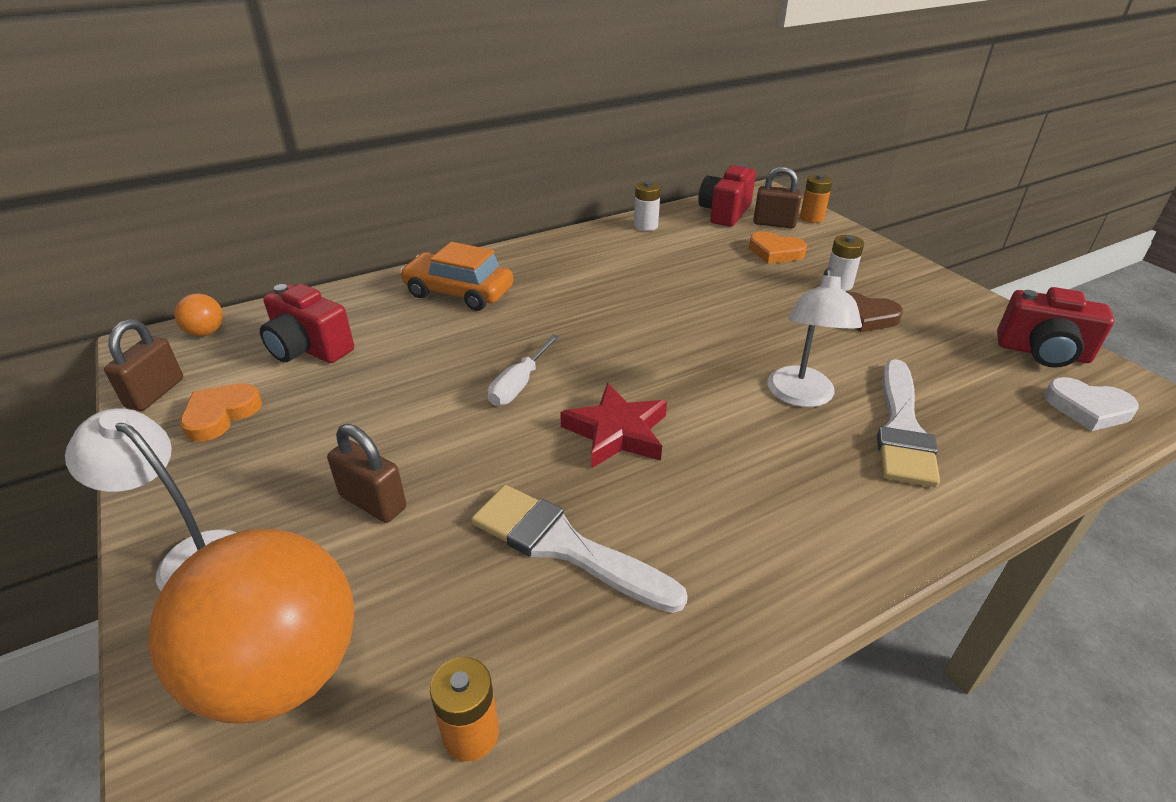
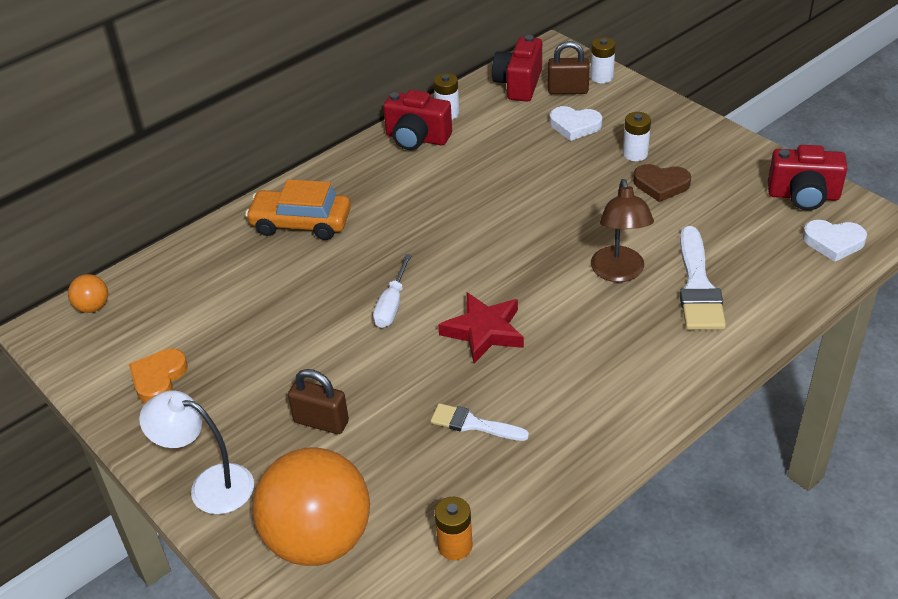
camera: 10 degrees left, 5 degrees up
brown padlock [104,319,183,411] -> none
red camera [260,284,354,363] -> red camera moved to [383,90,452,150]
white brush [471,485,688,613] -> white brush [431,403,529,441], size x0.60
orange heart [749,231,807,264] -> white heart [550,106,602,141]
white lamp [767,267,862,407] -> brown lamp [591,179,654,282]
orange battery [800,174,833,223] -> white battery [590,37,615,83]

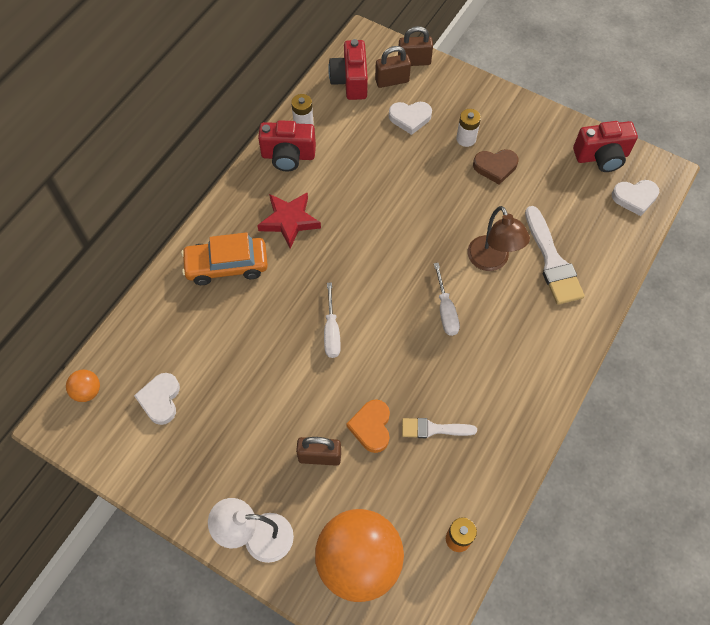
camera: 20 degrees left, 20 degrees up
orange heart [129,348,188,403] -> orange heart moved to [347,399,390,453]
red star [438,292,524,363] -> red star moved to [257,192,321,249]
white battery [590,37,615,83] -> brown padlock [398,26,433,66]
none -> white heart [134,373,180,425]
none -> white screwdriver [434,263,460,336]

